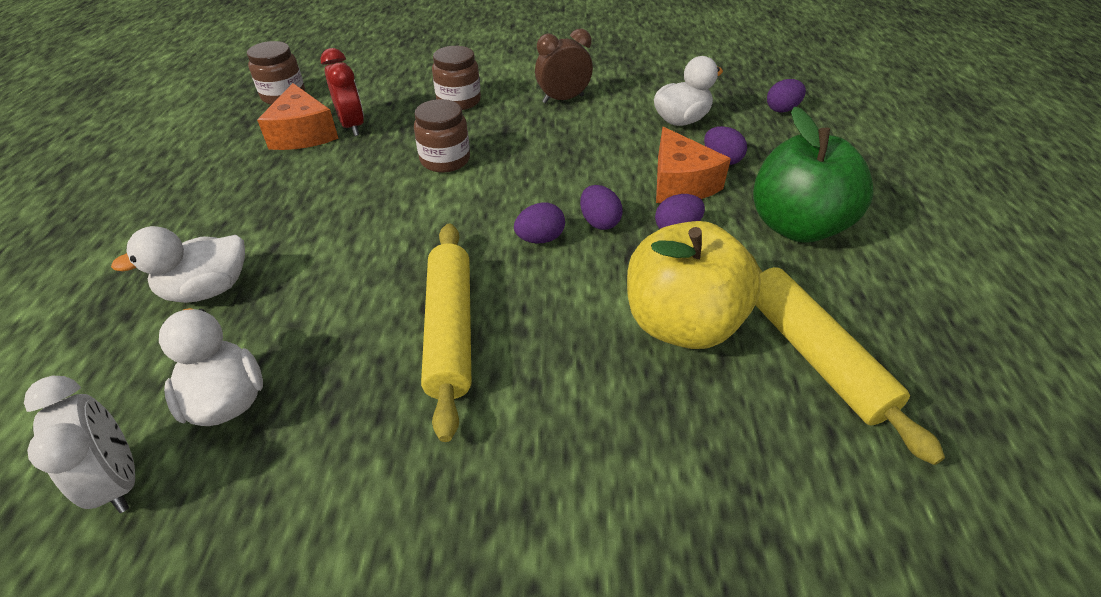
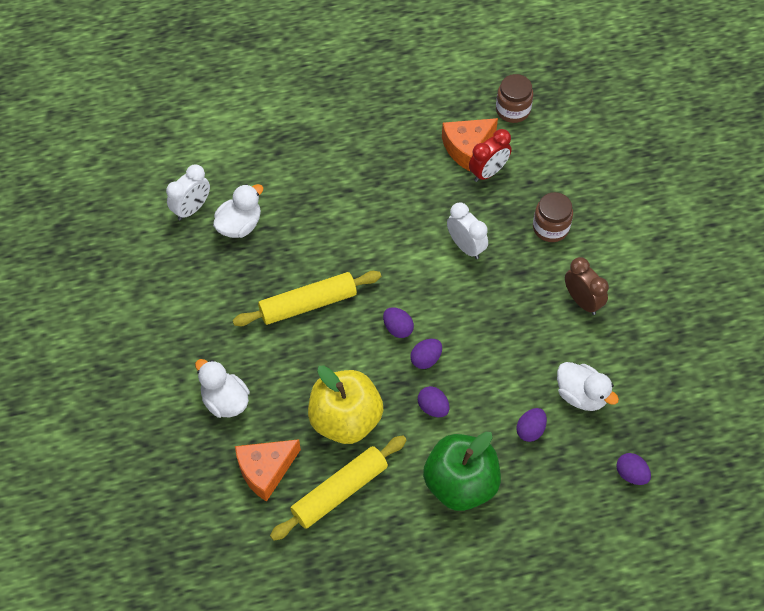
camera: 75 degrees right, 15 degrees up
white duck [111,226,245,303] -> white duck moved to [195,359,250,418]
brown jar [414,99,470,173] -> white clock [447,203,488,259]
orange cheese [656,127,731,203] -> orange cheese moved to [235,439,301,502]

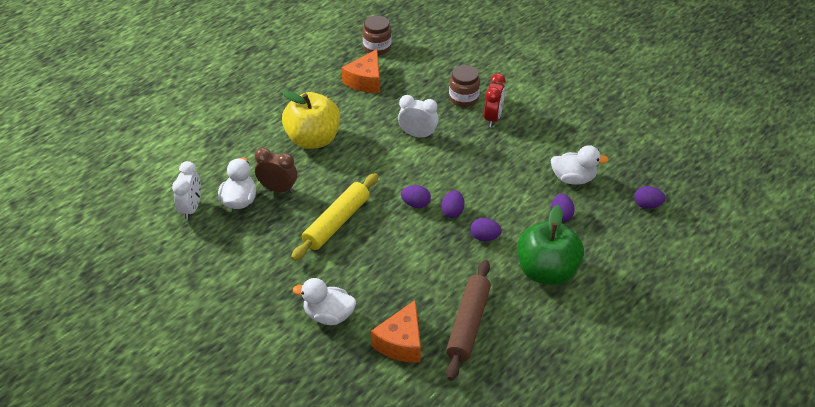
camera: 35 degrees left, 15 degrees down
yellow rolling pin [270,435,406,541] -> brown rolling pin [446,260,491,381]
yellow apple [308,365,383,444] -> yellow apple moved to [282,91,340,149]
red clock [469,129,512,182] -> red clock moved to [484,73,506,127]
brown clock [565,257,609,315] -> brown clock moved to [255,148,297,193]

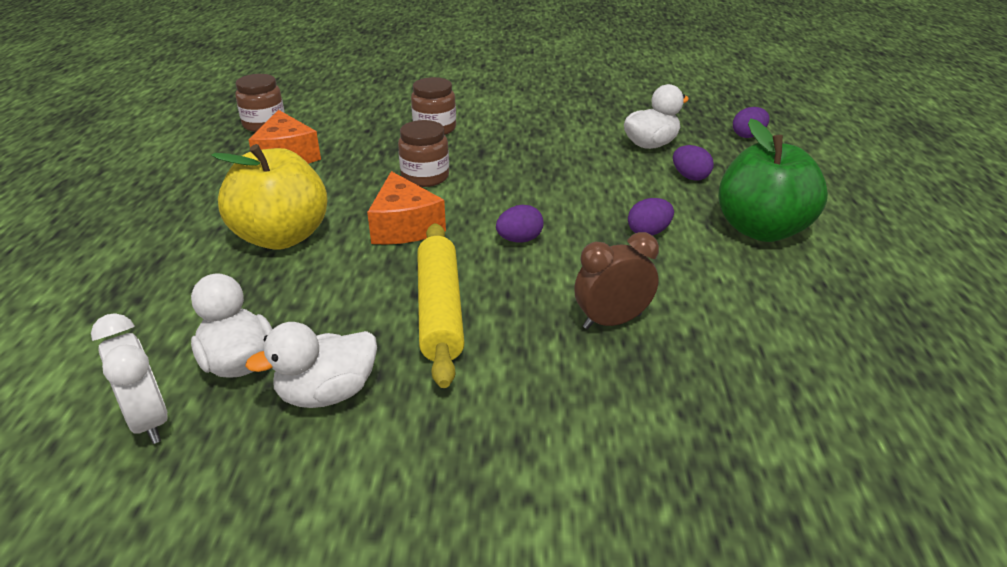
camera: 40 degrees left, 10 degrees down
brown clock [255,148,297,193] -> brown clock moved to [574,232,659,329]
white duck [293,278,356,325] -> white duck moved to [245,322,377,408]
orange cheese [371,300,421,363] -> orange cheese moved to [367,171,446,245]
white clock [398,95,438,138] -> brown jar [398,120,449,187]
purple egg [441,190,464,218] -> none
brown rolling pin [446,260,491,381] -> none
red clock [484,73,506,127] -> none

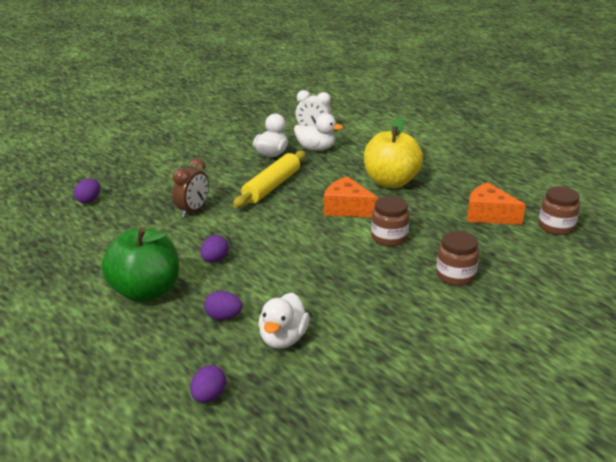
camera: 140 degrees right, 5 degrees down
yellow rolling pin [417,223,464,388] -> yellow rolling pin turned 75 degrees clockwise [233,151,306,208]
purple egg [496,205,544,243] -> purple egg moved to [74,179,100,204]

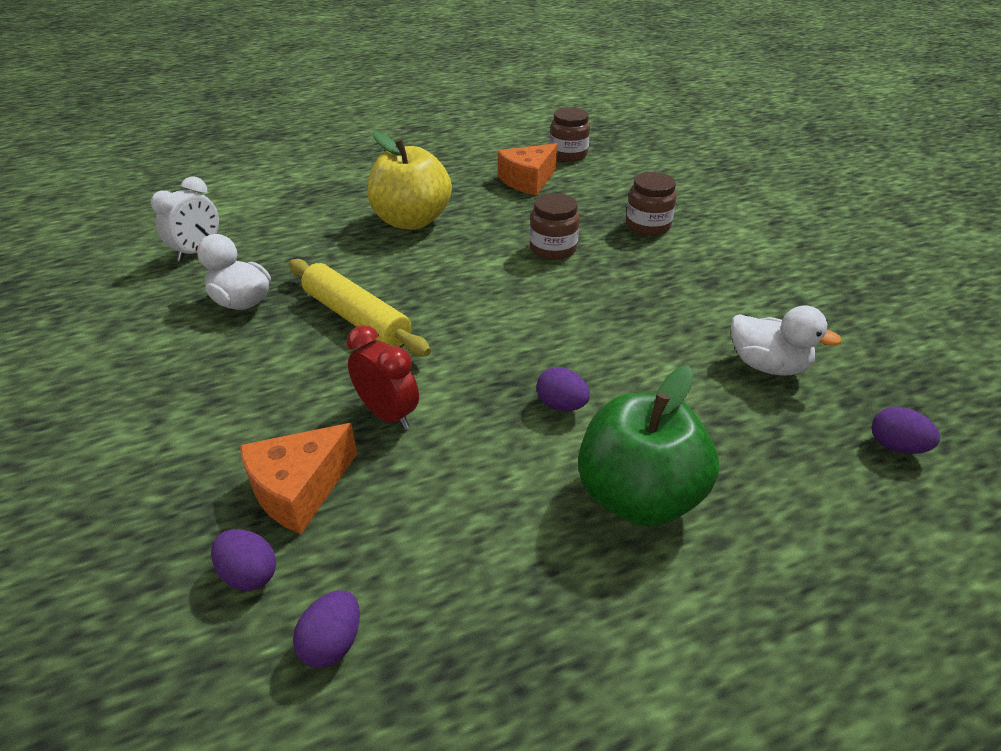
camera: 75 degrees left, 10 degrees up
brown clock [172,158,209,218] -> red clock [347,325,419,430]
purple egg [204,291,242,320] -> purple egg moved to [293,590,360,668]
white duck [294,113,343,151] -> none
orange cheese [324,176,378,218] -> orange cheese moved to [239,423,357,534]

